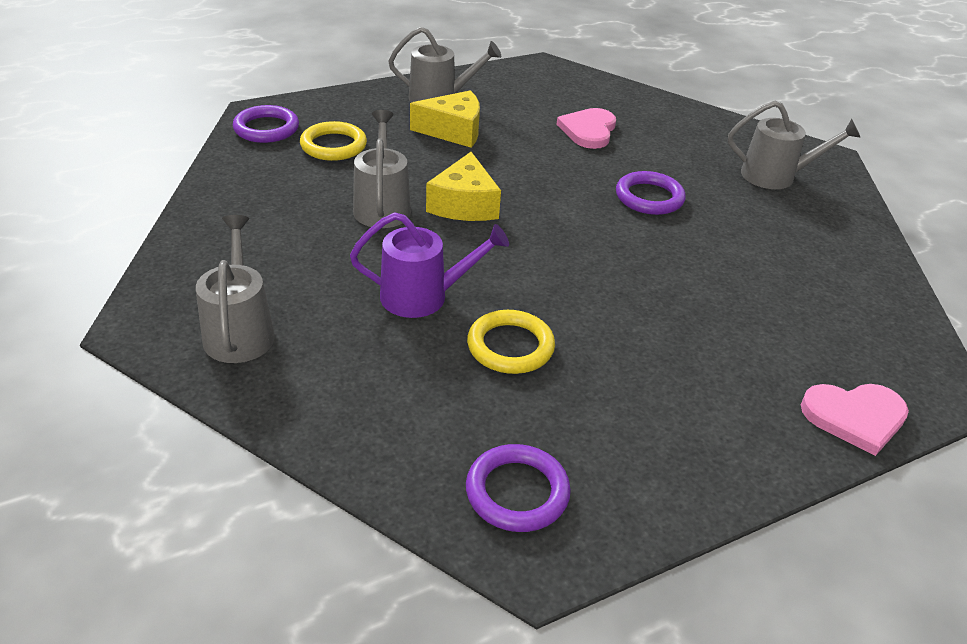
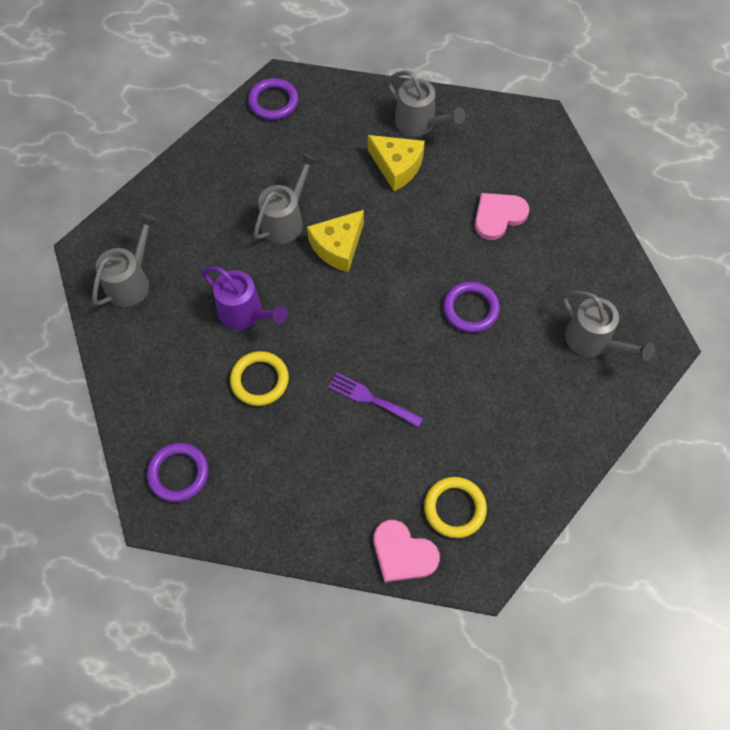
camera: 40 degrees right, 25 degrees up
yellow ring [300,121,367,161] -> yellow ring moved to [424,477,487,538]
none -> purple fork [328,373,423,427]

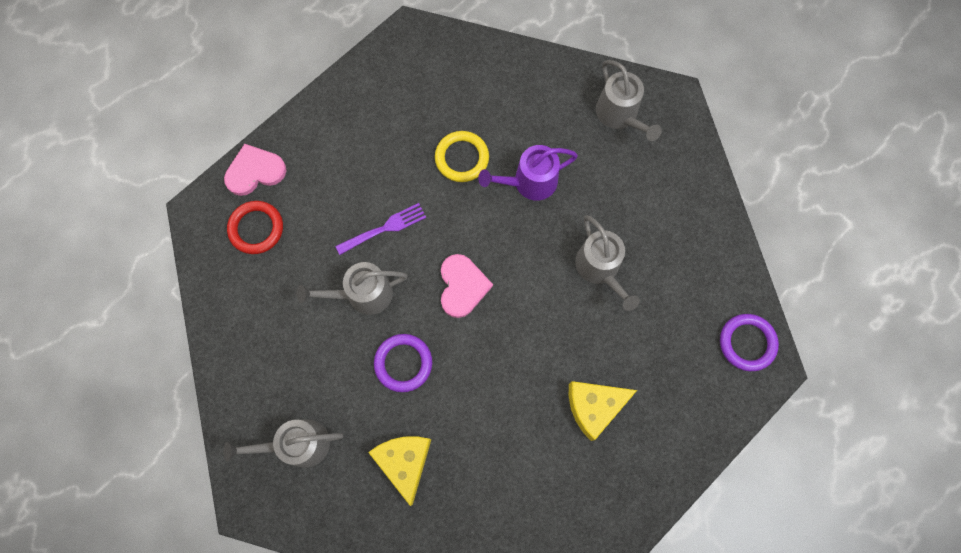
camera: 125 degrees right, 10 degrees up
purple ring [147,443,209,502] -> none
yellow cheese [307,210,364,272] -> yellow cheese moved to [368,436,431,506]
grey watering can [387,70,466,136] -> grey watering can moved to [297,262,408,315]
yellow ring [424,477,487,538] -> red ring [227,201,283,254]
pink heart [475,193,529,240] -> pink heart moved to [441,254,493,318]

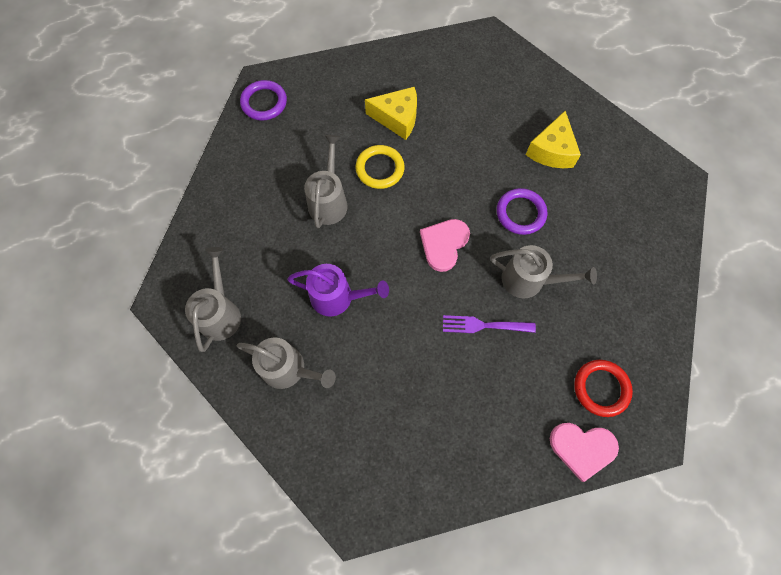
camera: 150 degrees left, 5 degrees down
grey watering can [223,420,343,468] -> grey watering can moved to [236,338,336,389]
yellow ring [435,131,489,182] -> yellow ring moved to [356,145,405,189]

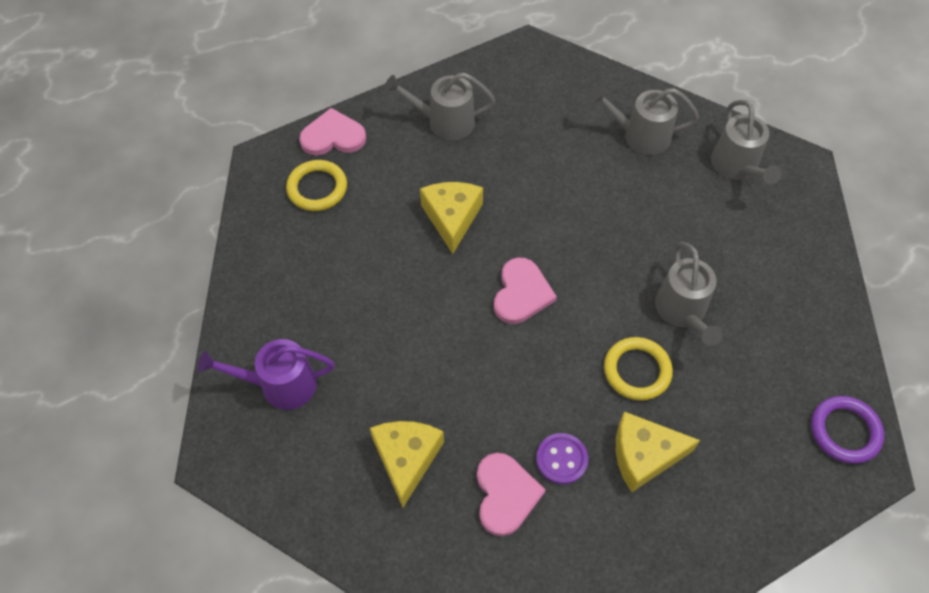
camera: 165 degrees right, 10 degrees down
purple watering can [287,264,389,317] -> purple watering can moved to [198,339,334,410]
purple fork [443,315,536,333] -> yellow cheese [420,182,483,254]
grey watering can [490,245,597,298] -> grey watering can moved to [384,73,495,140]
purple ring [497,188,547,235] -> none
red ring [574,360,633,417] -> yellow ring [286,160,347,211]
none -> pink heart [477,453,546,536]
none -> purple button [536,433,588,485]

